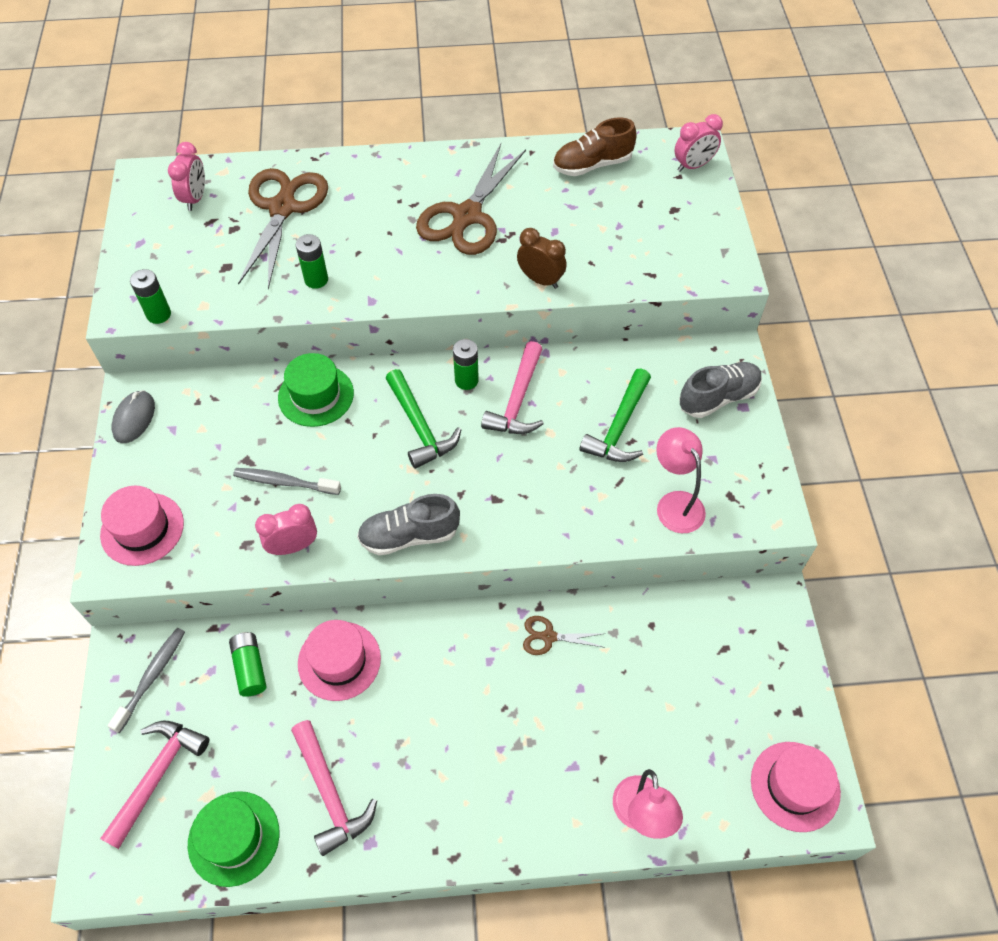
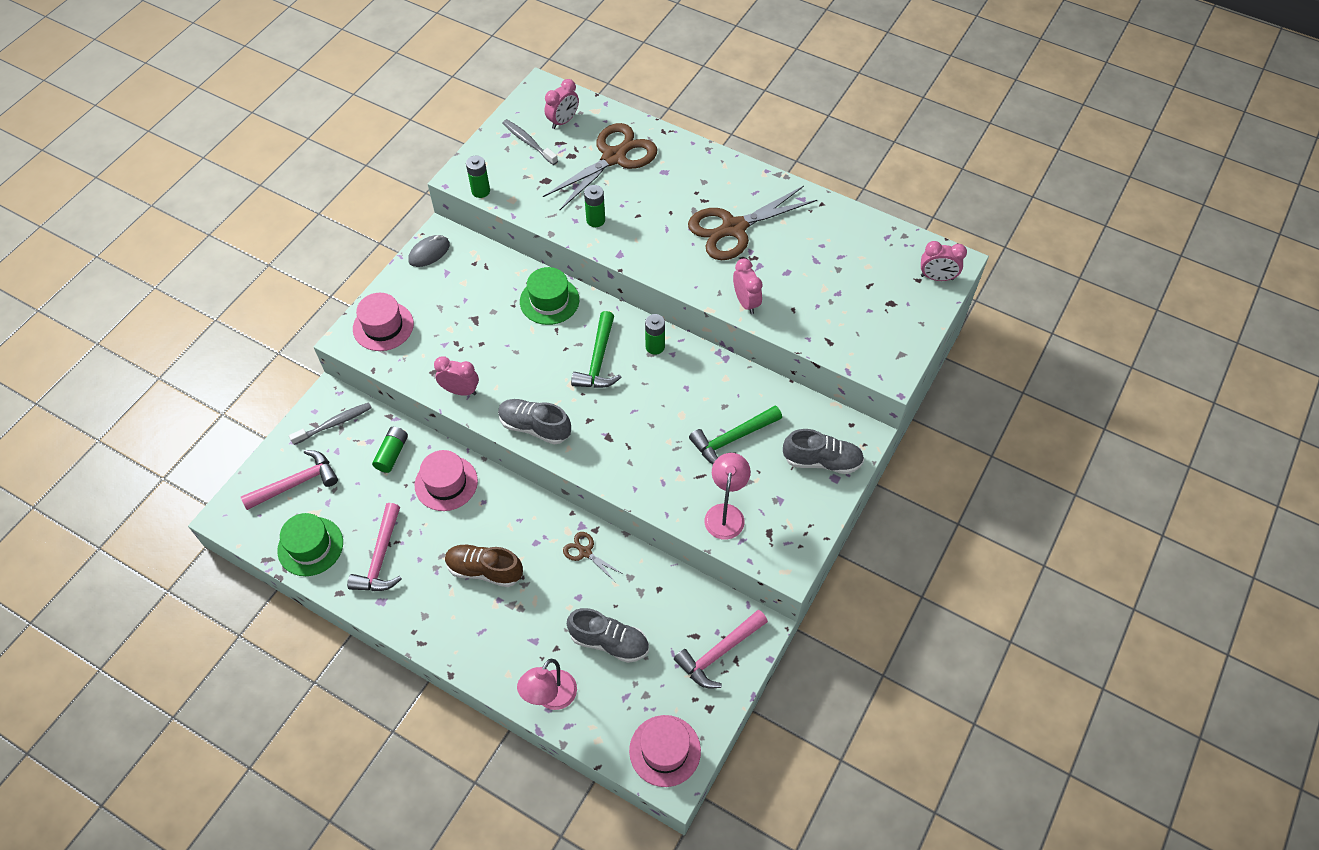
camera: 35 degrees right, 0 degrees up
grey toothbrush [233,468,341,495] -> grey toothbrush moved to [502,119,558,165]
pink hammer [481,341,544,434] -> pink hammer moved to [674,610,768,688]
brown clock [517,228,567,289] -> pink clock [733,258,763,314]
brown shoe [553,117,637,176] -> brown shoe moved to [445,544,523,587]
none -> grey shoe [567,608,649,663]

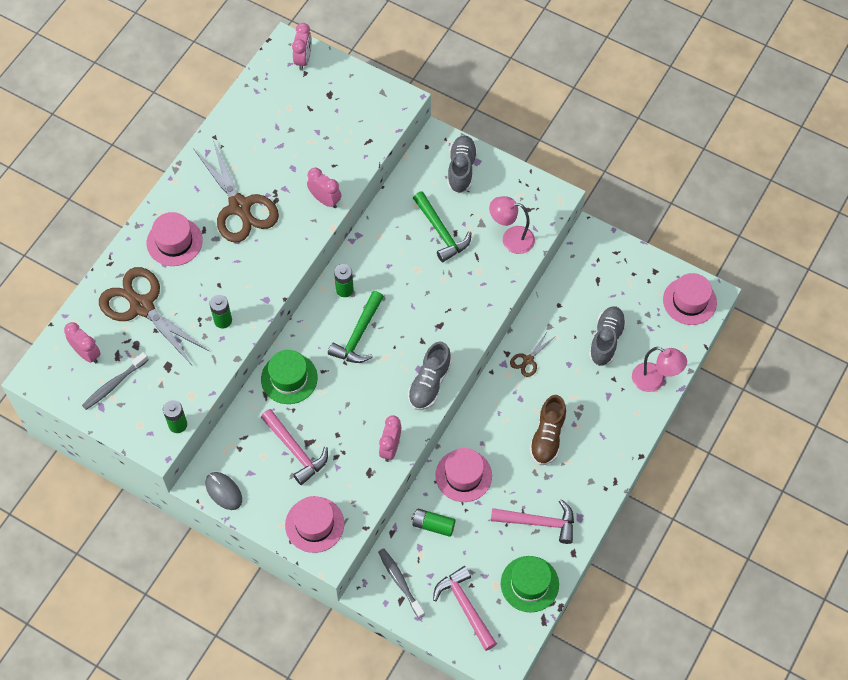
camera: 90 degrees left, 5 degrees up
green hammer [571,311,622,388] -> green hammer turned 105 degrees clockwise [328,291,384,363]
pink hammer [674,610,768,688] -> pink hammer moved to [261,409,328,485]
pink clock [733,258,763,314] -> pink clock turned 60 degrees clockwise [307,168,341,208]
none -> pink hat [147,212,203,266]

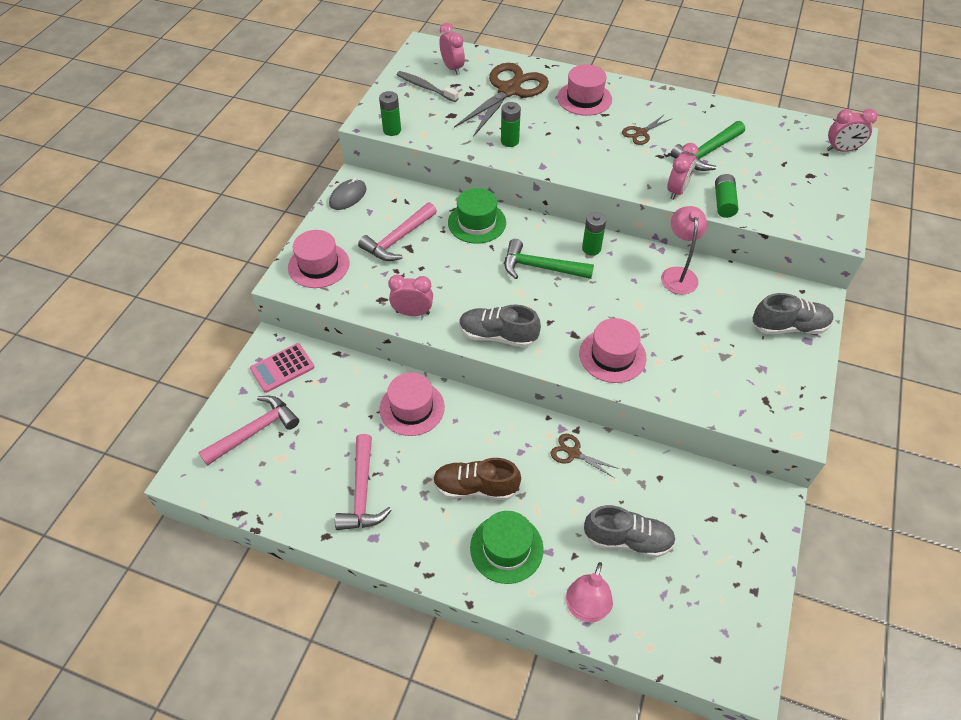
camera: 80 degrees right, 10 degrees down
pink clock [64,322,101,364] -> pink clock turned 60 degrees counterclockwise [439,23,465,75]
brown scissors [194,140,279,243] -> brown scissors [622,114,671,145], size x0.45
grey toothbrush [378,548,425,618] -> pink calculator [250,343,314,393]
green battery [411,508,456,537] -> green battery moved to [715,174,738,218]
green hammer [413,191,471,262] -> green hammer moved to [670,121,745,171]
pink lamp [489,196,535,254] -> pink lamp moved to [661,206,707,294]
green hat [501,556,559,612] -> green hat moved to [470,511,544,584]
pink hat [663,273,717,325] -> pink hat moved to [579,318,646,383]

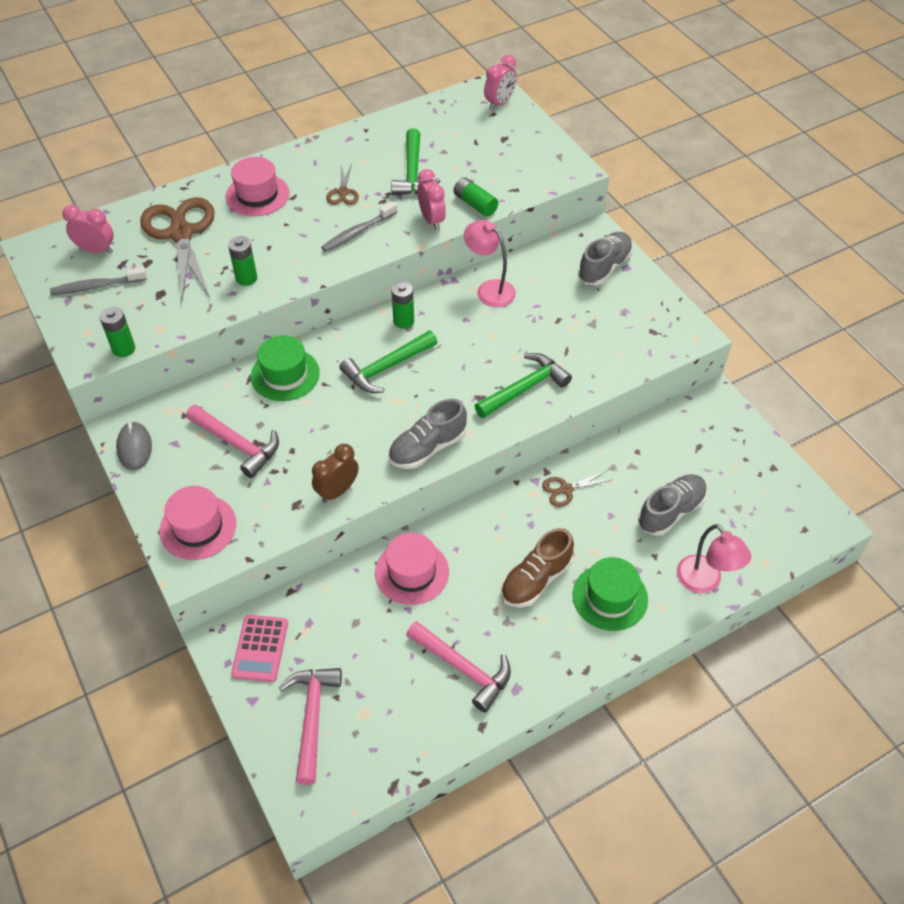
camera: 50 degrees left, 0 degrees up
pink hammer [358,202,437,261] -> pink hammer turned 45 degrees counterclockwise [186,405,279,478]
pink clock [388,275,433,316] -> brown clock [312,444,359,503]
pink hat [579,318,646,383] -> green hammer [475,353,572,418]
none -> grey toothbrush [321,201,397,252]

